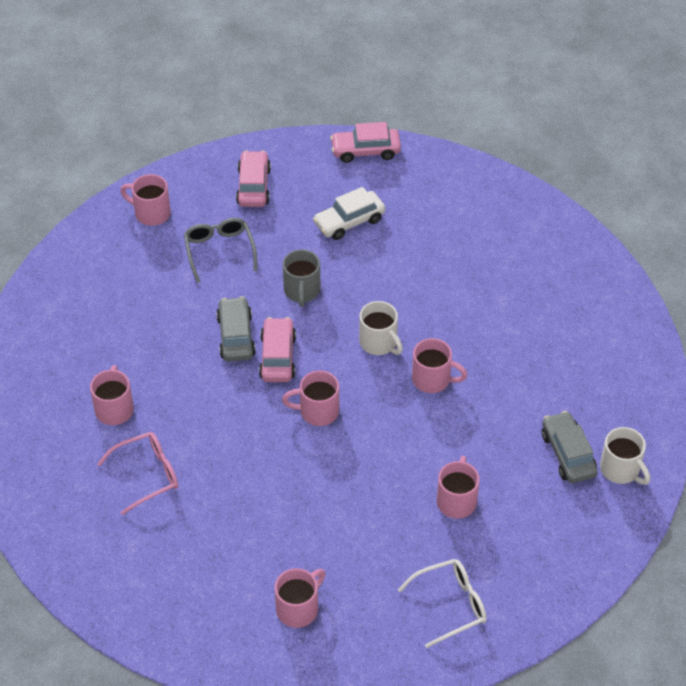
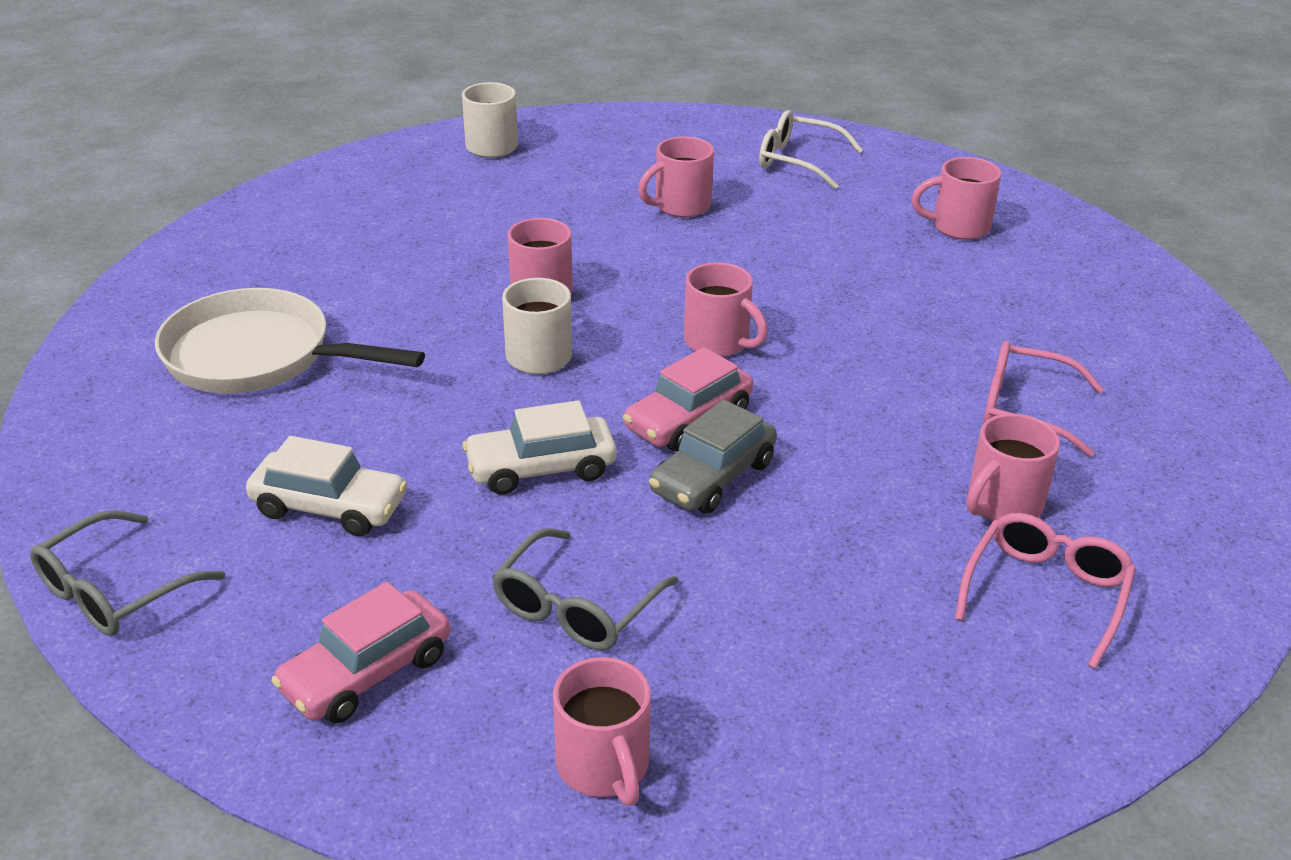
camera: 135 degrees left, 15 degrees down
grey mug [283,249,320,307] -> white car [462,400,617,494]
pink car [330,122,401,163] -> grey glasses [30,510,225,636]
grey car [542,411,598,483] -> none
none -> white pan [155,288,425,394]
none -> pink glasses [955,513,1136,669]

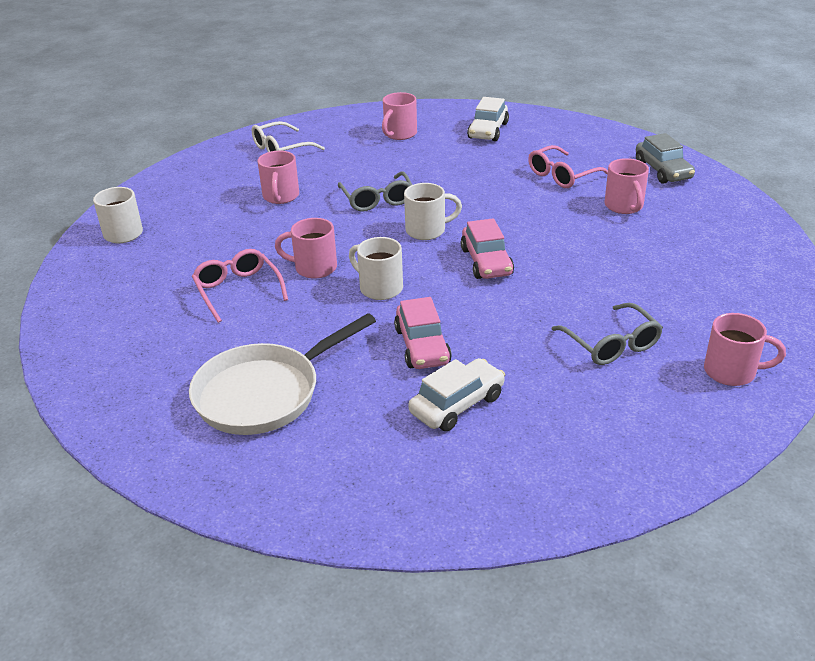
camera: 55 degrees left, 0 degrees up
grey glasses [30,510,225,636] -> grey glasses moved to [338,172,412,212]
pink car [271,582,450,723] -> pink car moved to [394,297,452,369]
white car [462,400,617,494] -> white car moved to [467,97,509,141]
grey car [649,399,777,514] -> grey car moved to [636,133,695,184]
pink mug [684,262,768,357] -> white mug [404,183,462,240]
pink glasses [955,513,1136,669] -> pink glasses moved to [192,249,288,323]

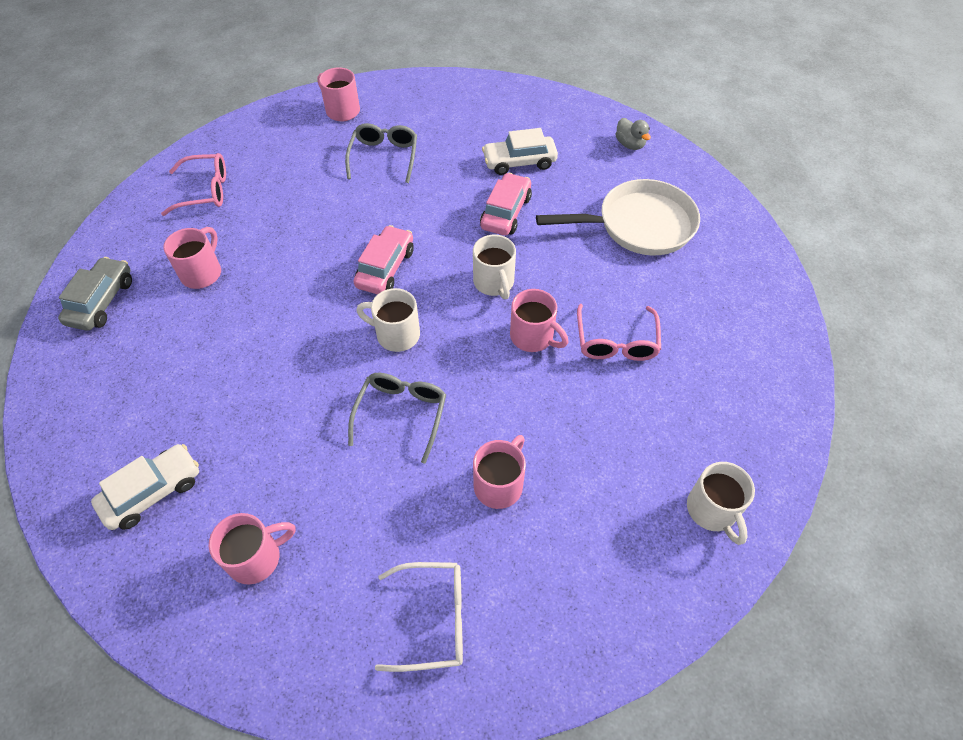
camera: 150 degrees left, 20 degrees up
pink glasses [528,145,608,188] -> pink glasses moved to [161,153,226,216]
none -> grey duck [616,118,651,150]

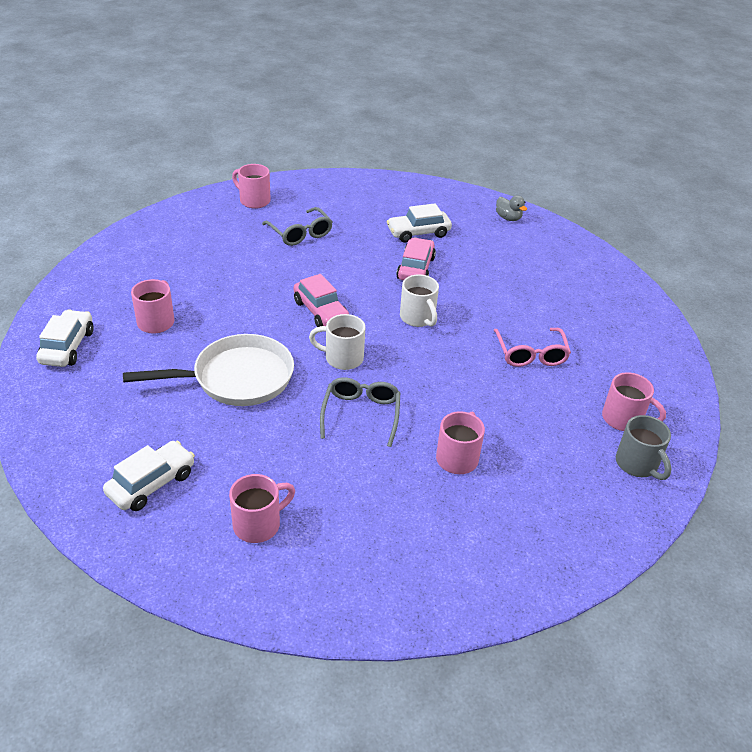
camera: 10 degrees left, 15 degrees down
grey car [58,257,132,331] -> white car [36,310,94,367]
pink glasses [161,153,226,216] -> none
grey glasses [345,123,417,183] -> grey glasses turned 150 degrees clockwise [262,207,333,246]
pink car [353,225,414,295] -> pink car turned 135 degrees clockwise [293,274,349,327]
white glasses [375,562,463,672] -> none
pink mug [510,289,568,352] -> pink mug moved to [602,372,666,431]
white pan [536,179,700,256] -> white pan moved to [123,334,294,406]
white mug [687,462,755,545] -> grey mug [616,415,672,480]

